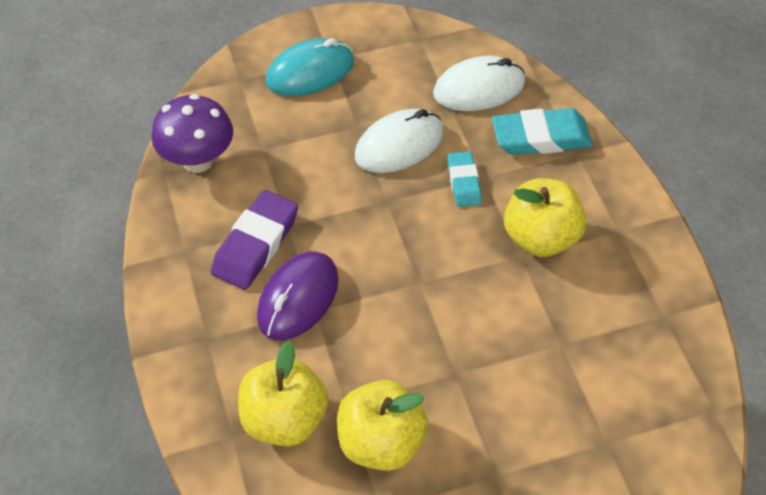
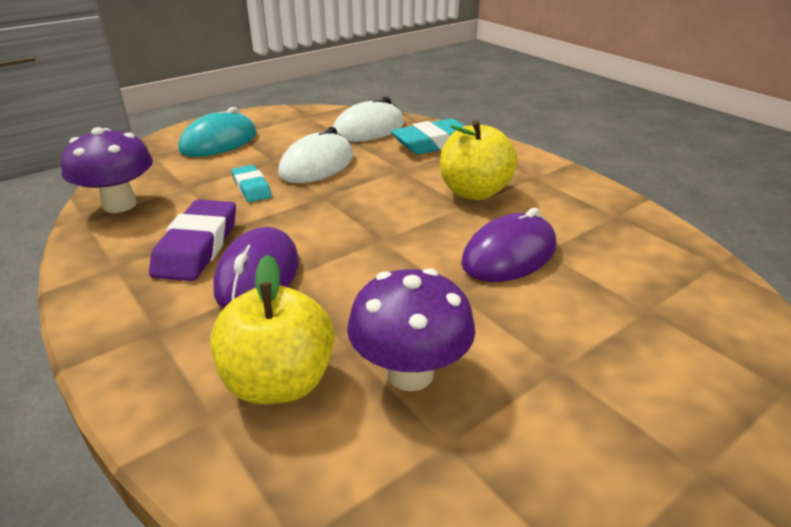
camera: 20 degrees left, 20 degrees down
yellow apple [337,380,428,471] -> purple mushroom [347,268,475,391]
turquoise eraser [447,151,482,207] -> turquoise eraser moved to [231,165,272,202]
none -> purple mouse [461,208,556,282]

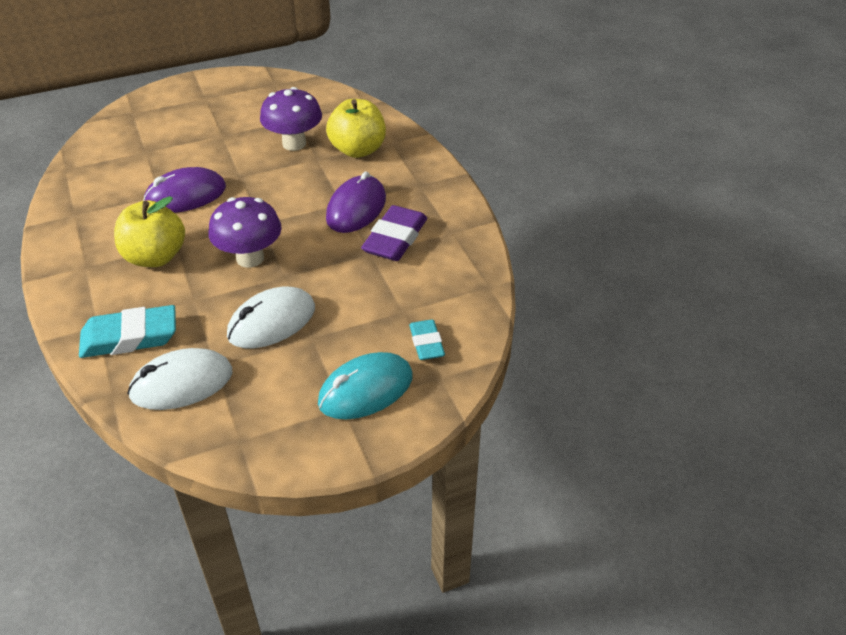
camera: 165 degrees left, 10 degrees up
purple mushroom [61,127,153,213] -> purple mushroom moved to [209,197,282,268]
turquoise eraser [231,165,272,202] -> turquoise eraser moved to [409,320,445,360]

